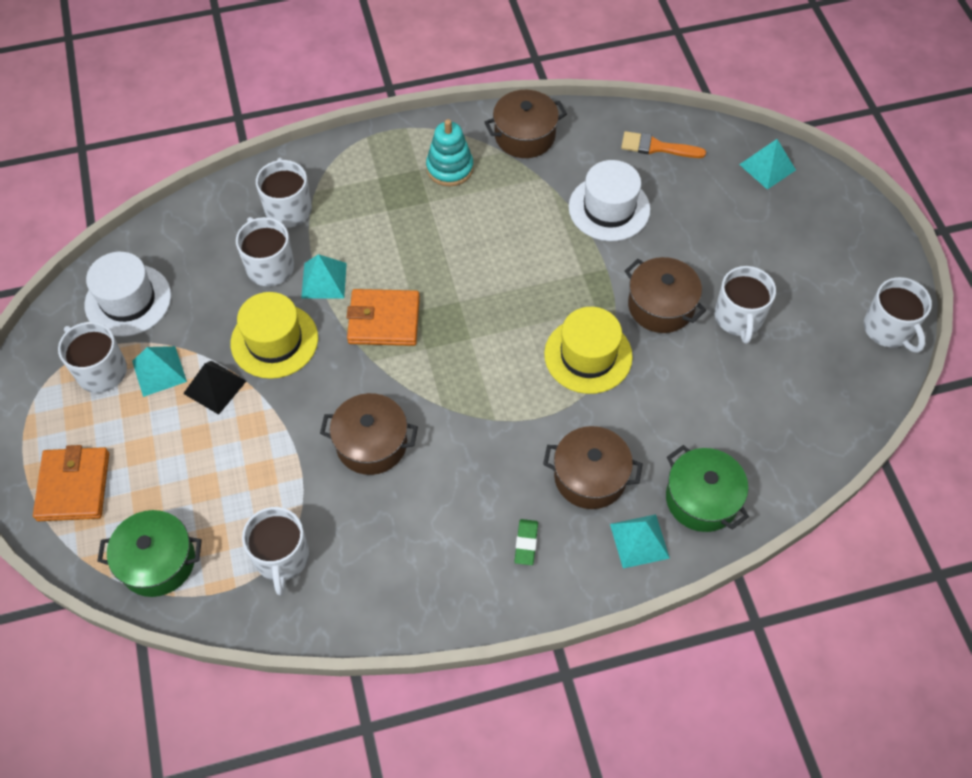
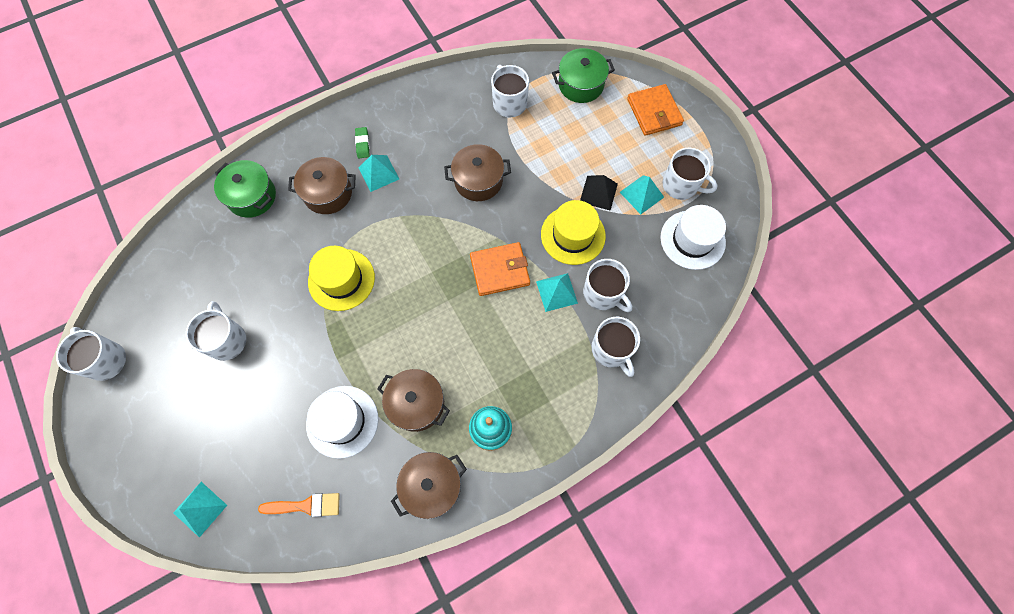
camera: 165 degrees right, 10 degrees up
turquoise pyramid [610,514,670,568] -> turquoise pyramid moved to [359,155,399,192]
brown pot [625,257,706,333] -> brown pot moved to [377,369,450,432]

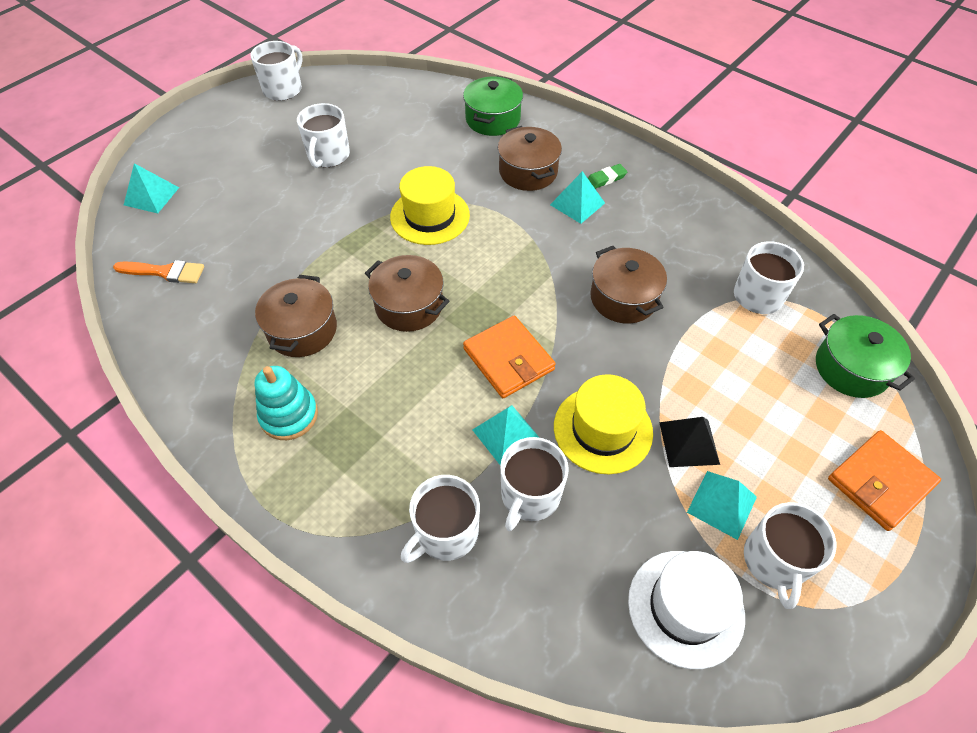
camera: 70 degrees right, 15 degrees down
white mug [186,301,246,361] -> white mug turned 135 degrees clockwise [297,103,350,168]
orange brush [258,493,340,517] -> orange brush turned 60 degrees counterclockwise [113,260,204,283]
white hat [306,386,378,459] -> none
brown pot [391,452,467,519] -> brown pot moved to [365,255,449,332]

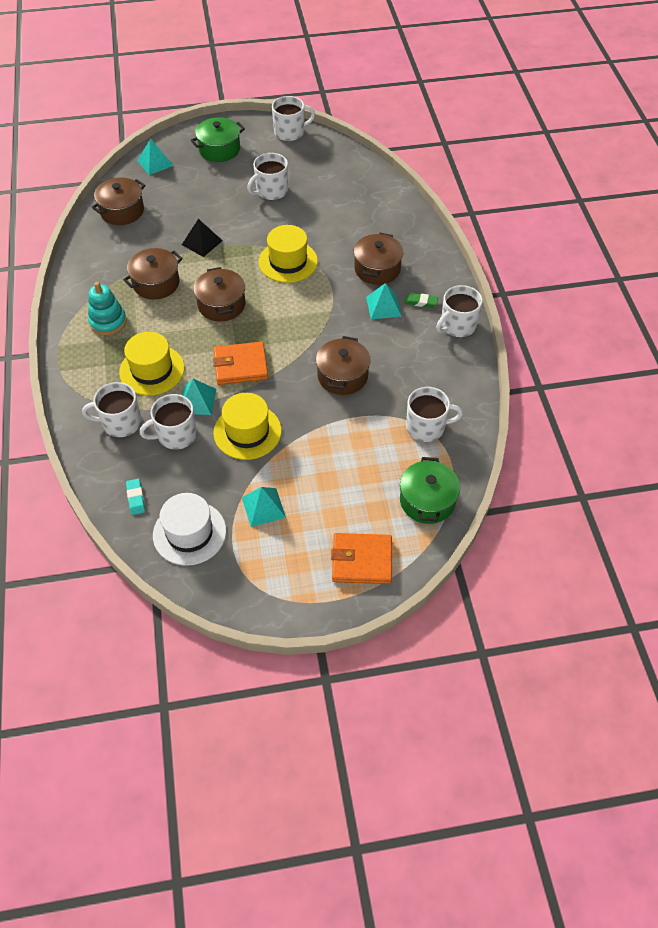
camera: 40 degrees right, 0 degrees up
orange brush [113,260,204,283] -> brown pot [91,177,145,225]
green pot [463,76,523,136] -> green pot moved to [191,117,245,162]
orange wallet [463,316,556,398] -> orange wallet turned 75 degrees clockwise [213,341,268,385]
black pyramid [659,417,720,467] -> black pyramid moved to [182,219,223,257]
white mug [744,502,836,609] -> white mug moved to [436,285,483,337]
none -> yellow hat [119,332,185,395]
none -> turquoise eraser [126,479,145,515]

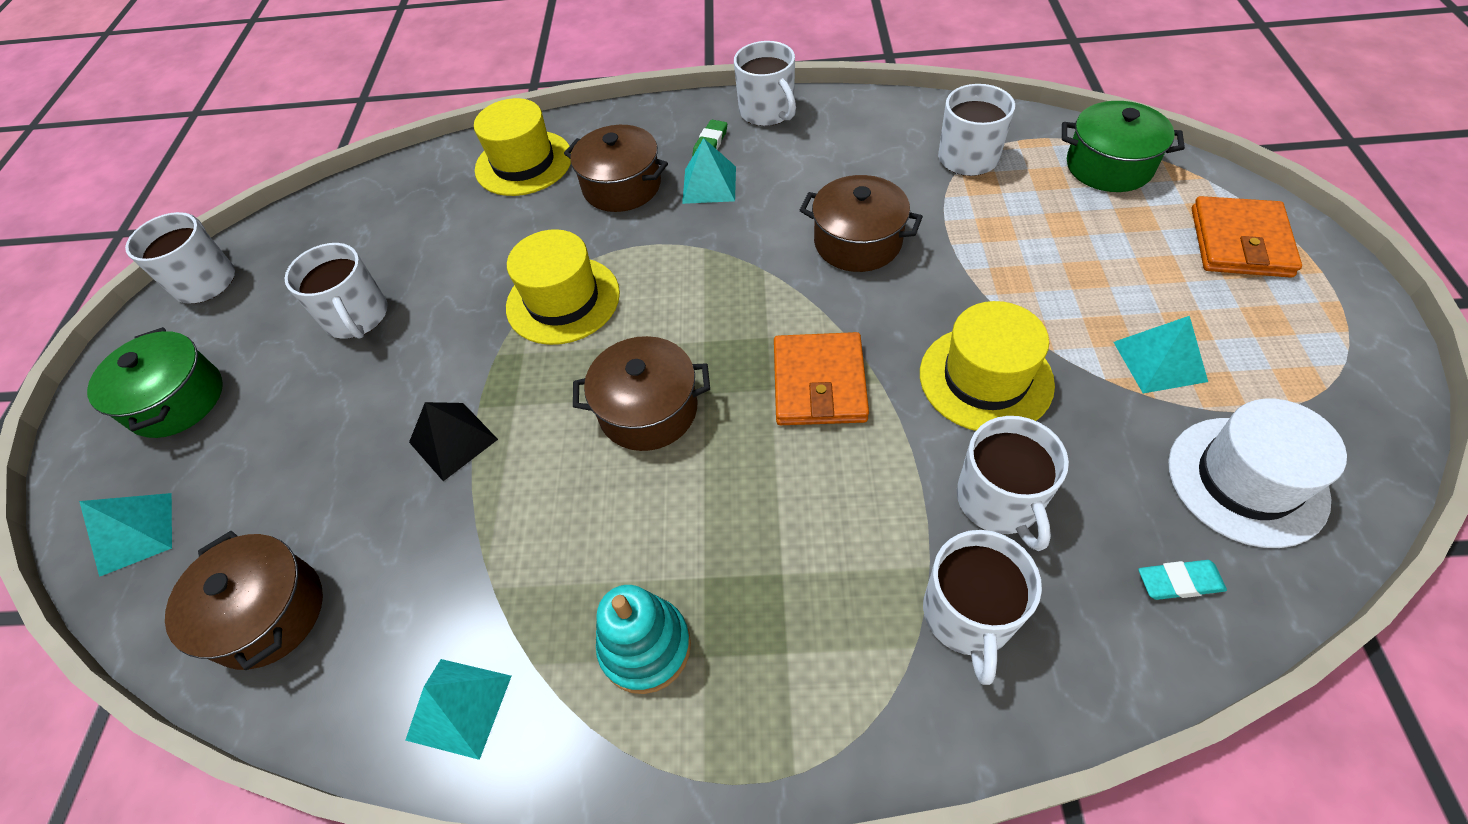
camera: 75 degrees left, 0 degrees up
yellow hat [119,332,185,395] -> yellow hat moved to [474,98,571,196]
brown pot [123,248,183,300] -> none
turquoise pyramid [182,379,216,415] -> turquoise pyramid moved to [405,659,511,760]

